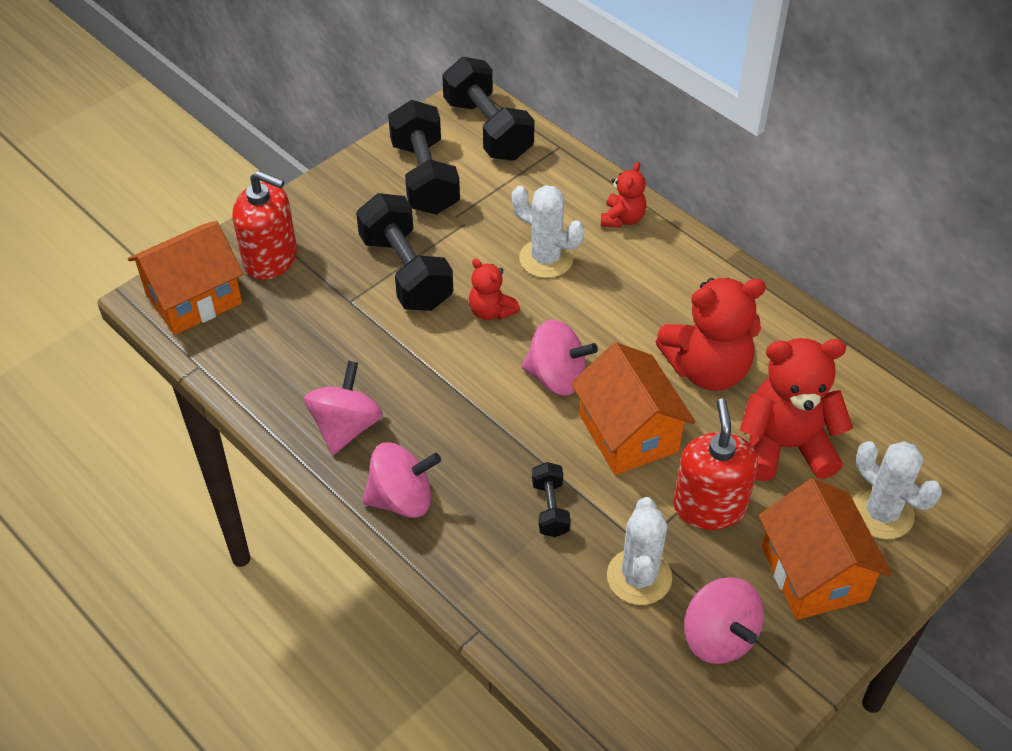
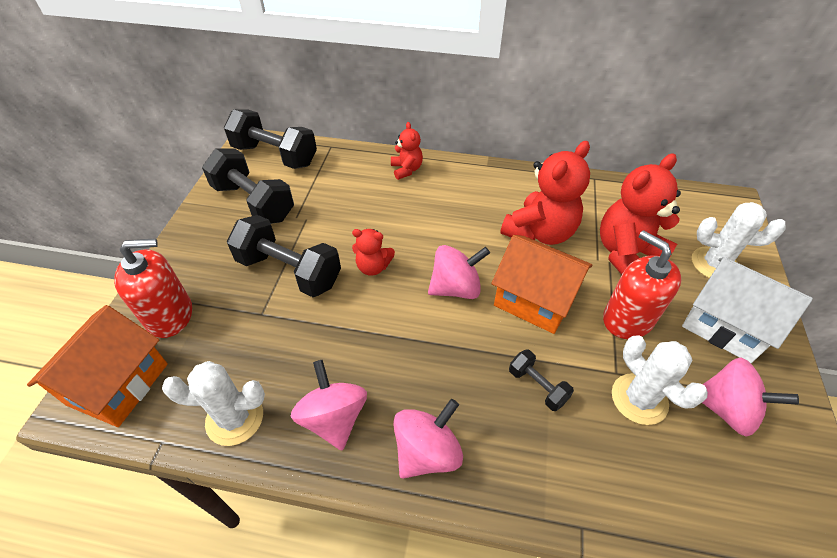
camera: 35 degrees left, 0 degrees up
white cactus [512,185,584,278] -> white cactus moved to [162,361,265,446]
orange house [758,478,892,620] -> white house [682,257,813,363]

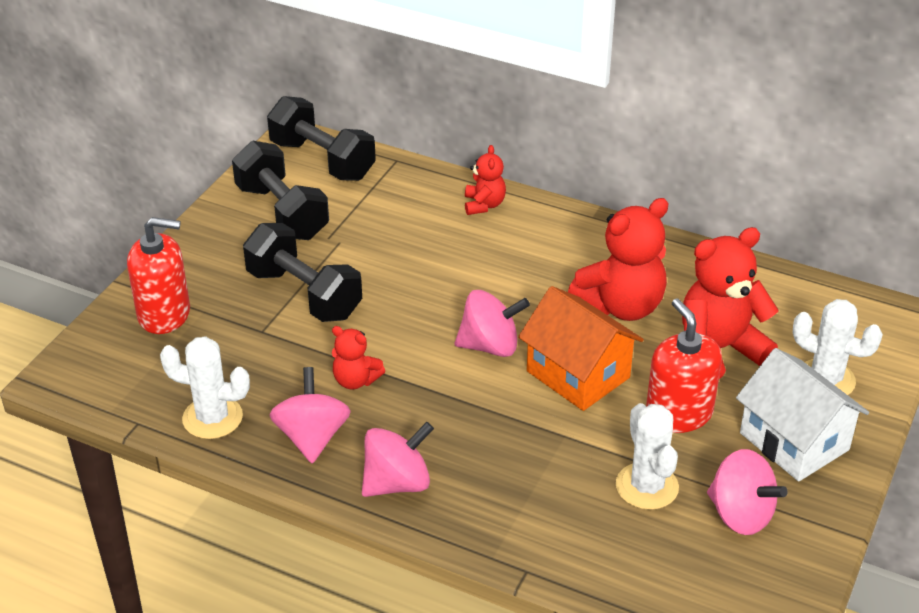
camera: 15 degrees right, 10 degrees down
orange house [27,305,168,427] -> none
red teddy bear [352,229,395,276] -> red teddy bear moved to [332,326,385,389]
black dumbbell [509,350,574,411] -> none

